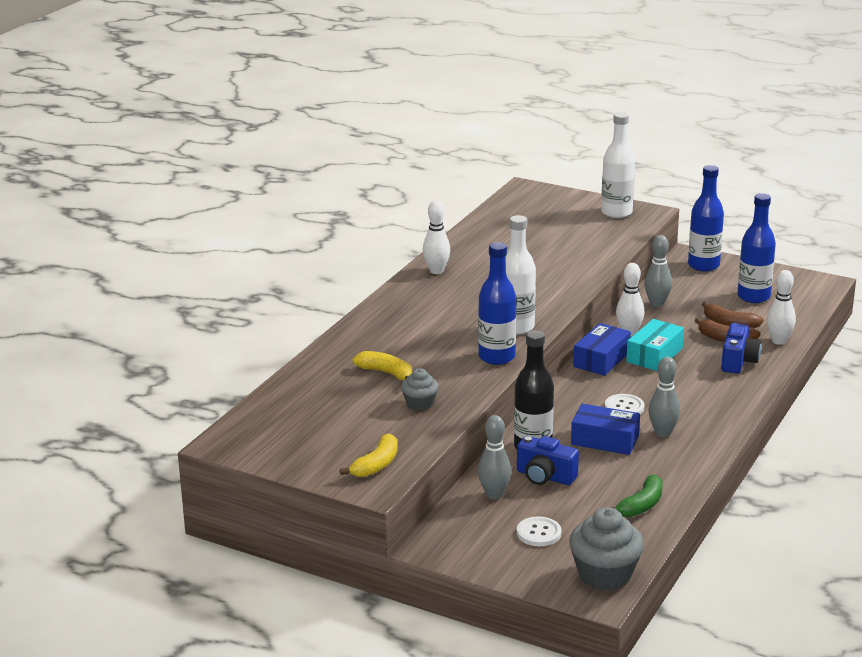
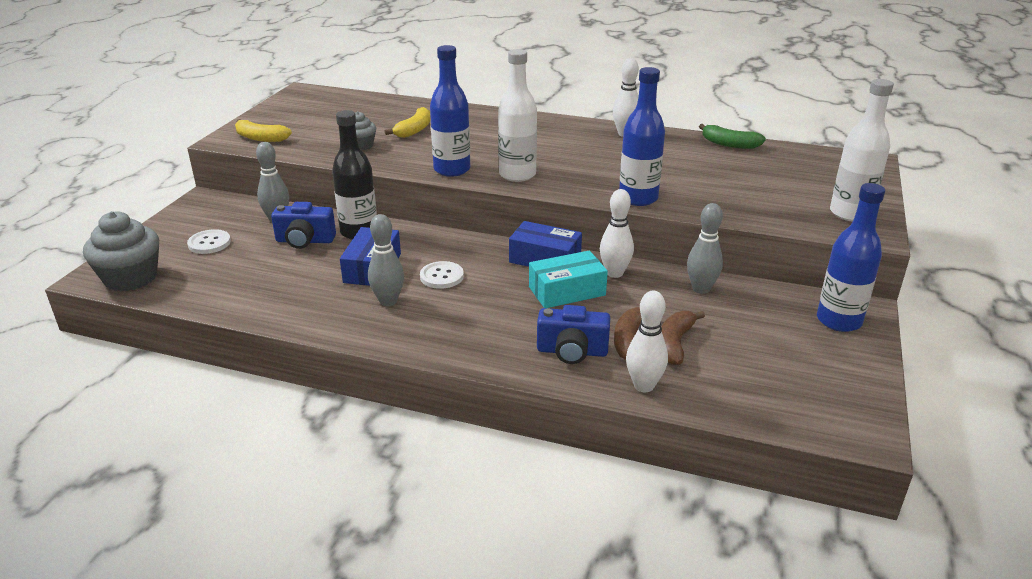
camera: 80 degrees right, 5 degrees up
blue camera [517,436,579,485] -> blue camera turned 105 degrees counterclockwise [271,202,336,249]
green banana [610,474,663,517] -> green banana moved to [699,124,766,149]
turquoise box [626,319,684,371] -> turquoise box turned 45 degrees counterclockwise [529,250,608,308]
blue bottle [737,193,776,303] -> blue bottle moved to [619,67,665,206]

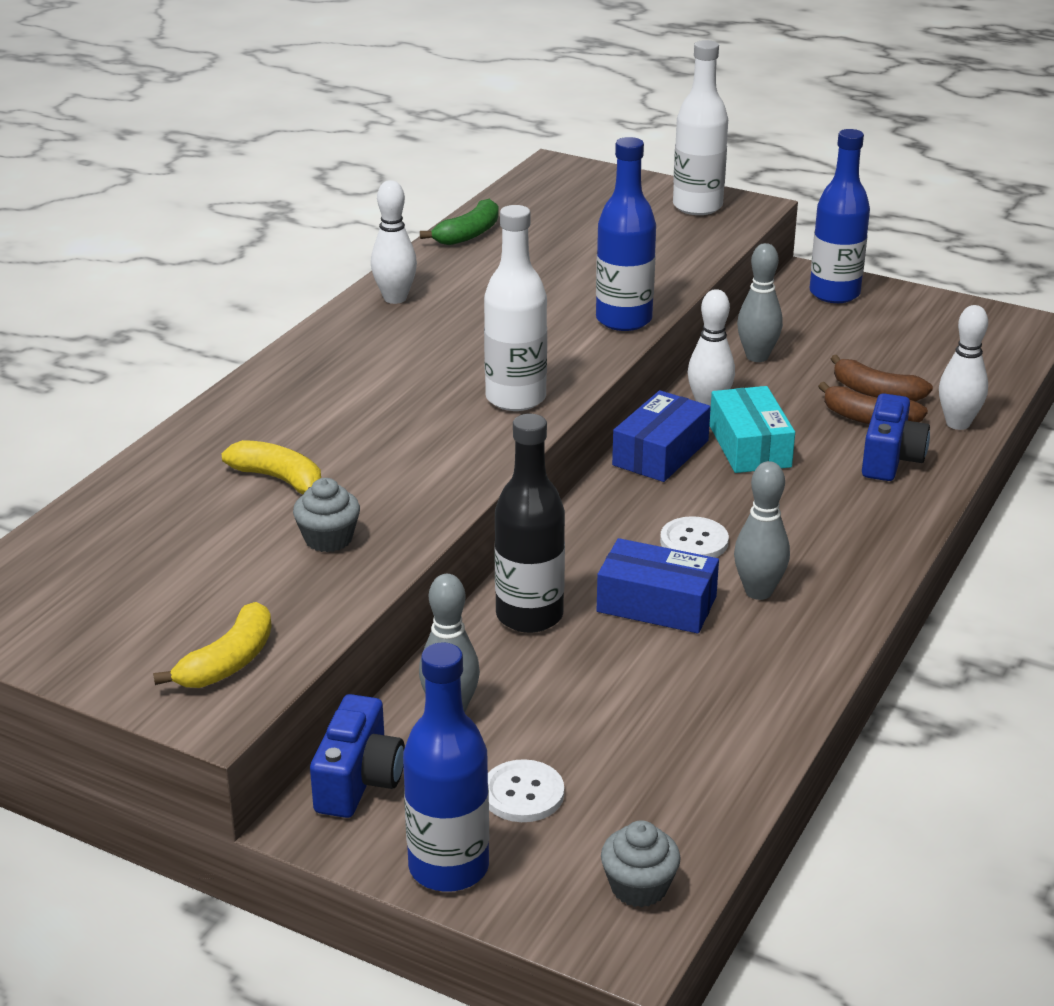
camera: 80 degrees left, 0 degrees up
grey cupcake [83,211,159,291] -> grey cupcake [601,820,681,907], size x0.57
blue camera [271,202,336,249] -> blue camera moved to [310,694,405,818]
blue bottle [430,45,470,177] -> blue bottle moved to [403,642,489,892]

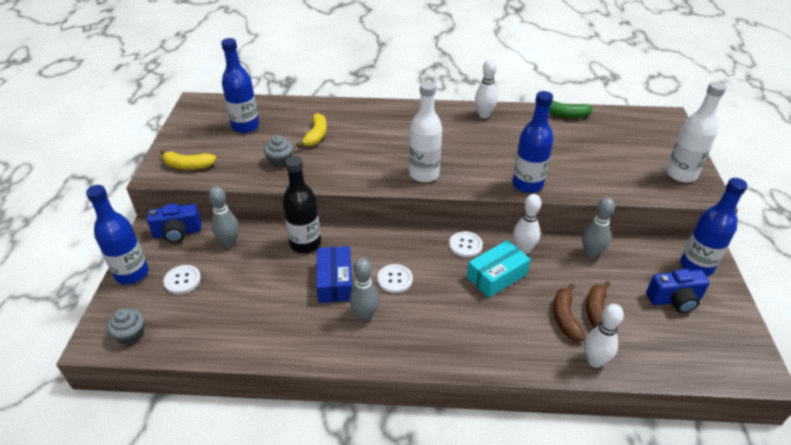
camera: 65 degrees right, 10 degrees up
blue box [612,390,711,482] -> white button [449,231,483,258]
blue camera [862,393,930,481] -> blue camera moved to [646,269,710,313]
none -> blue bottle [221,38,259,133]

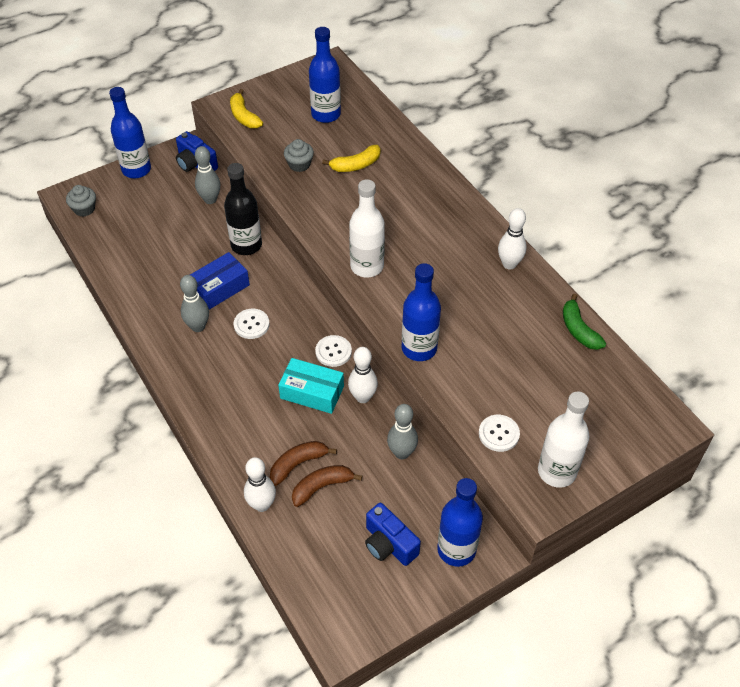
camera: 55 degrees right, 10 degrees up
white button [163,265,201,294] -> white button moved to [479,415,520,452]

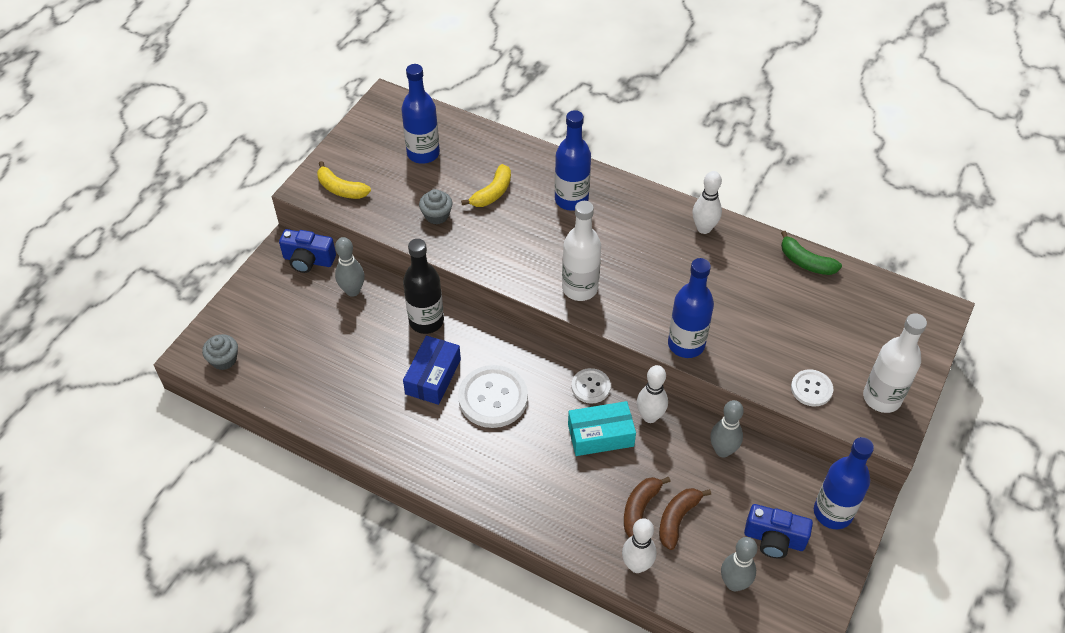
camera: 30 degrees left, 0 degrees up
blue bottle [109,87,151,178] -> blue bottle moved to [555,110,591,211]
grey bowling pin [180,275,209,332] -> grey bowling pin moved to [721,537,757,591]
white button [234,309,270,339] -> white button [458,365,528,428], size x1.76

